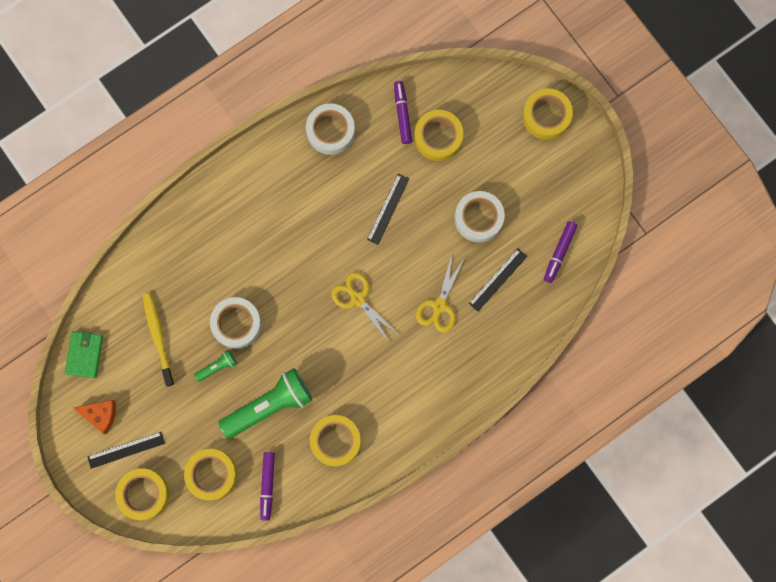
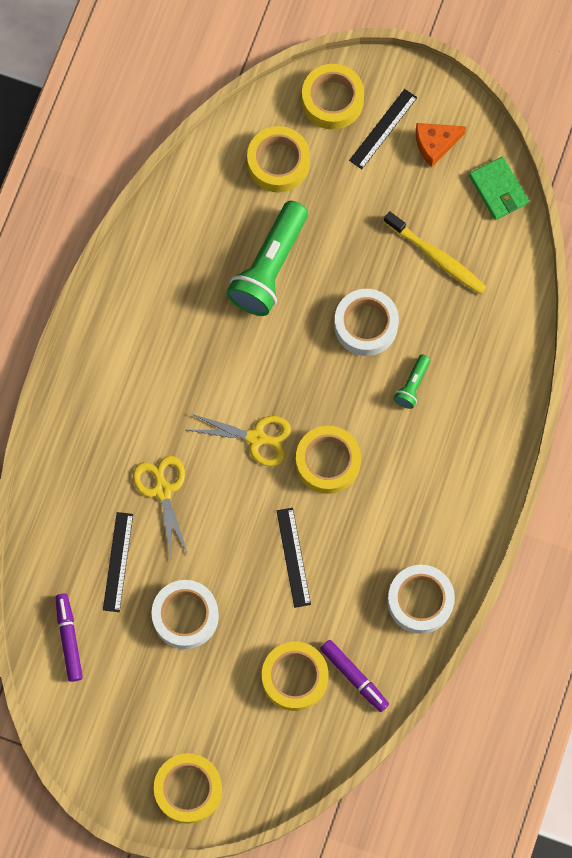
camera: 145 degrees right, 5 degrees down
green flashlight [194,349,237,382] -> green flashlight moved to [393,354,430,409]
purple marker [260,452,275,521] -> none
yellow tape [310,415,361,467] -> yellow tape moved to [296,426,361,494]

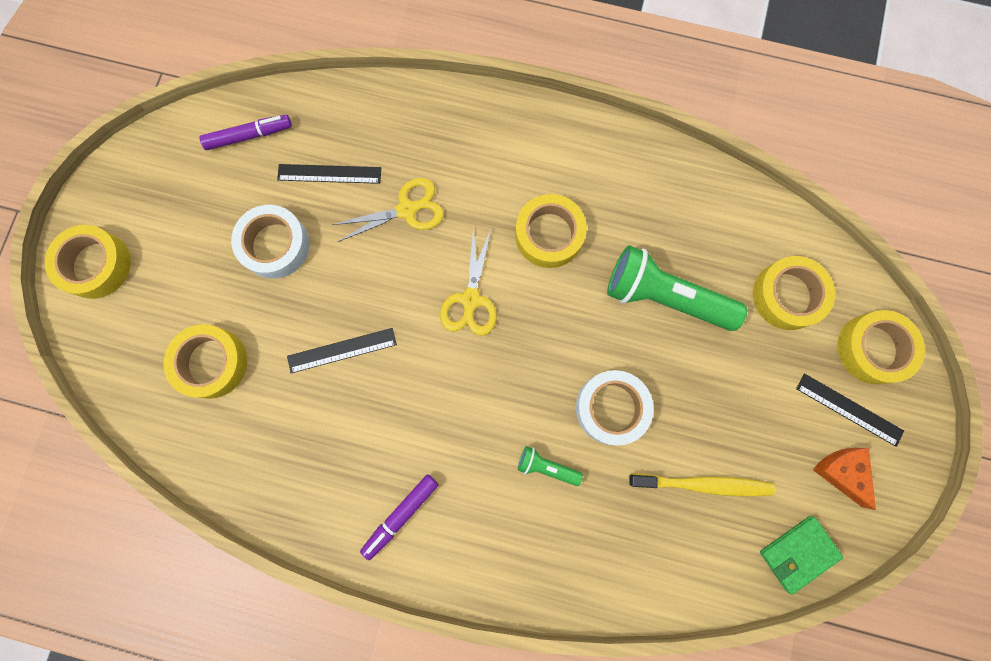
camera: 85 degrees right, 5 degrees up
yellow tape [296,426,361,494] -> yellow tape moved to [515,194,587,268]
purple marker [320,640,389,712] -> purple marker moved to [360,474,439,560]
yellow toothbrush [384,211,486,294] -> yellow toothbrush turned 120 degrees counterclockwise [629,473,775,497]
white tape [387,565,455,634] -> none

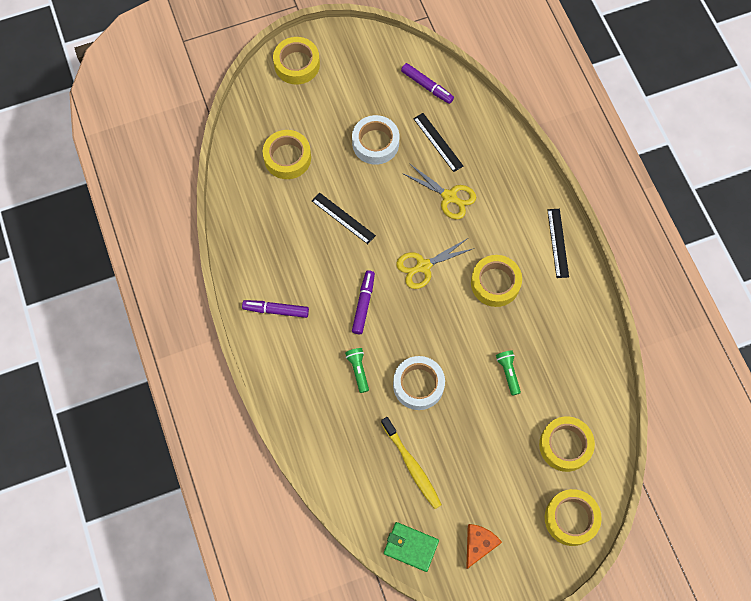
camera: 55 degrees right, 10 degrees down
green flashlight [607,245,747,331] -> green flashlight [496,350,521,396], size x0.46
black ruler [796,373,904,447] -> black ruler moved to [547,209,569,278]
none -> purple marker [352,270,375,334]

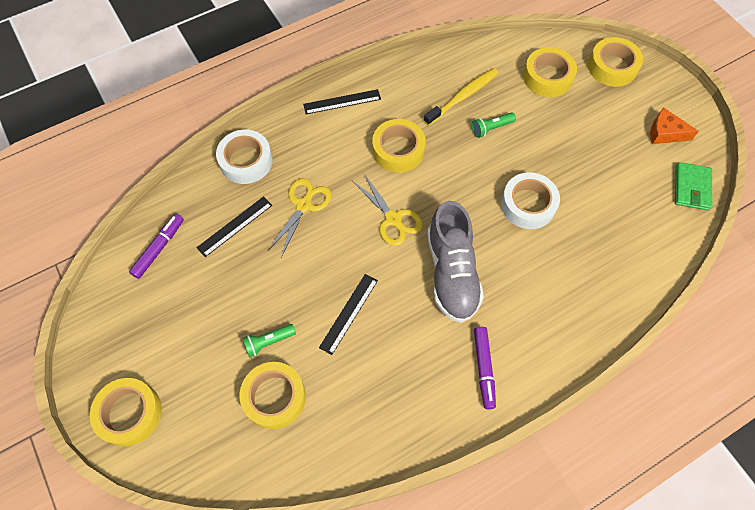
camera: 100 degrees left, 5 degrees down
green flashlight [345,348,369,393] -> green flashlight moved to [242,324,296,358]
white tape [352,115,399,165] -> white tape moved to [216,130,273,184]
purple marker [352,270,375,334] -> grey shoe [427,201,484,323]
yellow toothbrush [381,417,442,509] -> yellow toothbrush moved to [424,68,498,126]

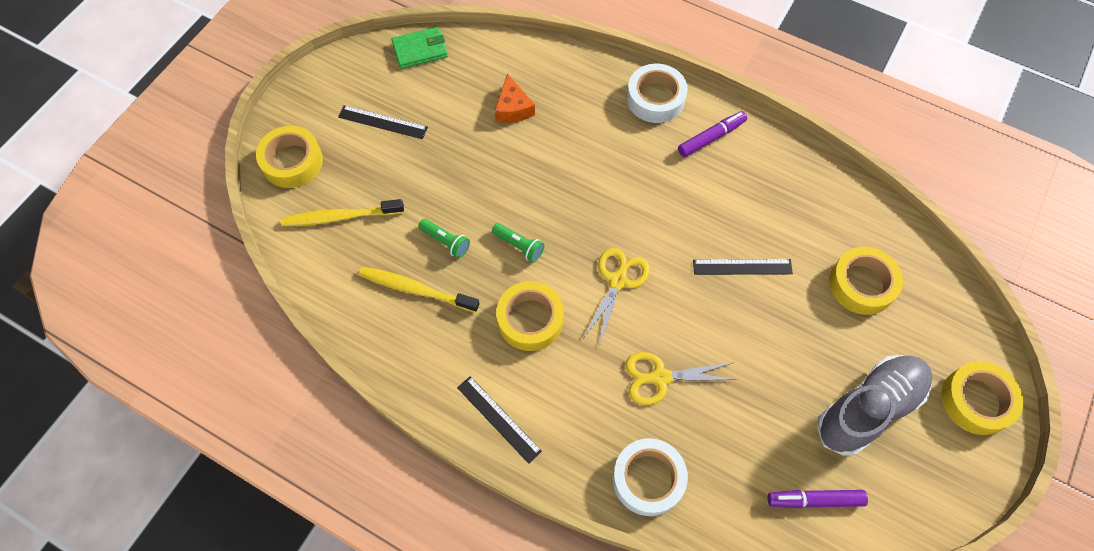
camera: 120 degrees left, 0 degrees up
black ruler [196,196,272,257] -> black ruler moved to [338,105,428,139]
green flashlight [242,324,296,358] -> green flashlight moved to [492,223,544,262]
grey shoe [427,201,484,323] -> grey shoe moved to [817,355,932,456]
white tape [501,172,560,229] -> white tape moved to [627,64,688,123]
yellow tape [523,47,577,97] -> yellow toothbrush [281,199,404,227]
orange cheese [650,107,699,144] -> orange cheese moved to [495,74,535,122]

